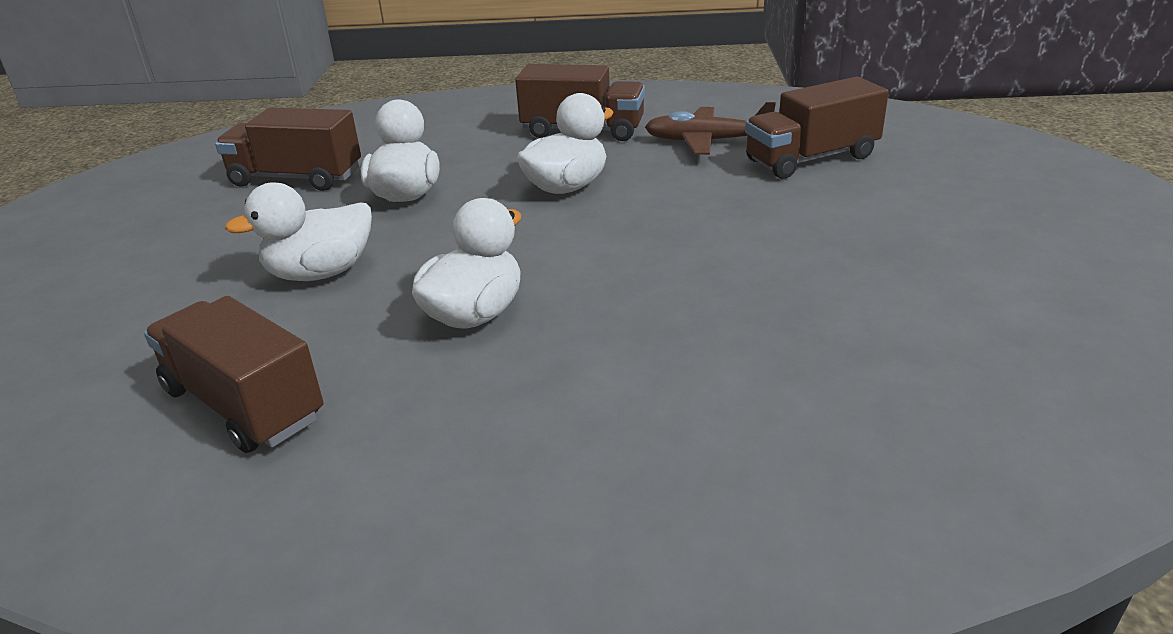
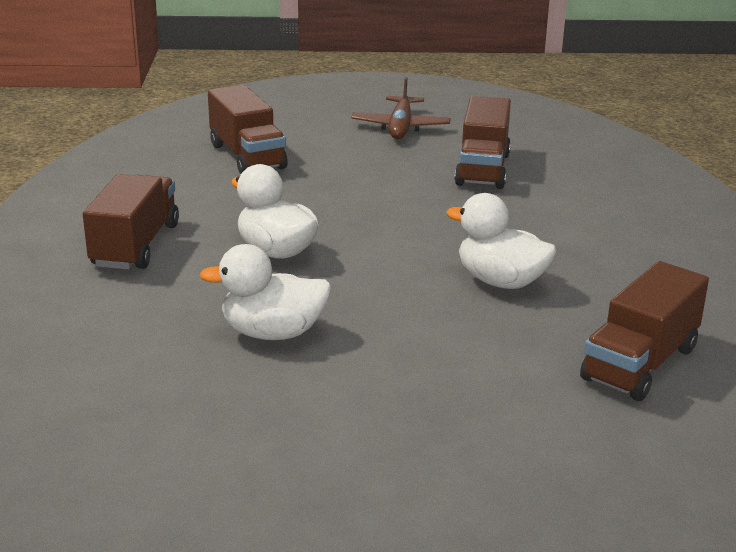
camera: 95 degrees left, 5 degrees down
brown truck [215,107,361,191] -> brown truck moved to [454,96,511,189]
white duck [225,182,372,281] -> none
brown plane [645,102,776,155] -> brown plane moved to [351,77,451,139]

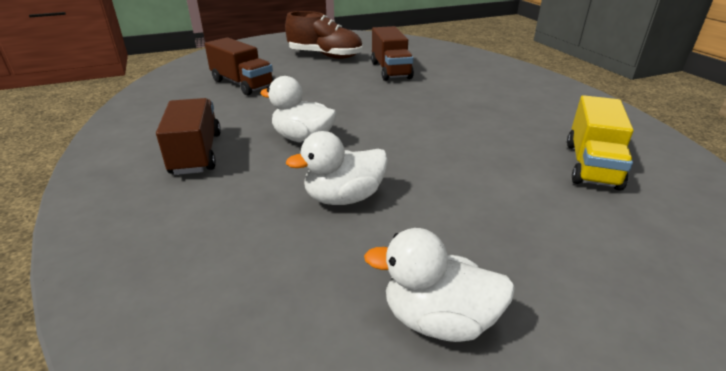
camera: 20 degrees left, 5 degrees up
brown plane [351,77,451,139] -> brown shoe [285,11,362,59]
white duck [446,193,557,289] -> white duck moved to [364,228,515,342]
brown truck [580,261,709,401] -> yellow truck [567,95,633,191]

